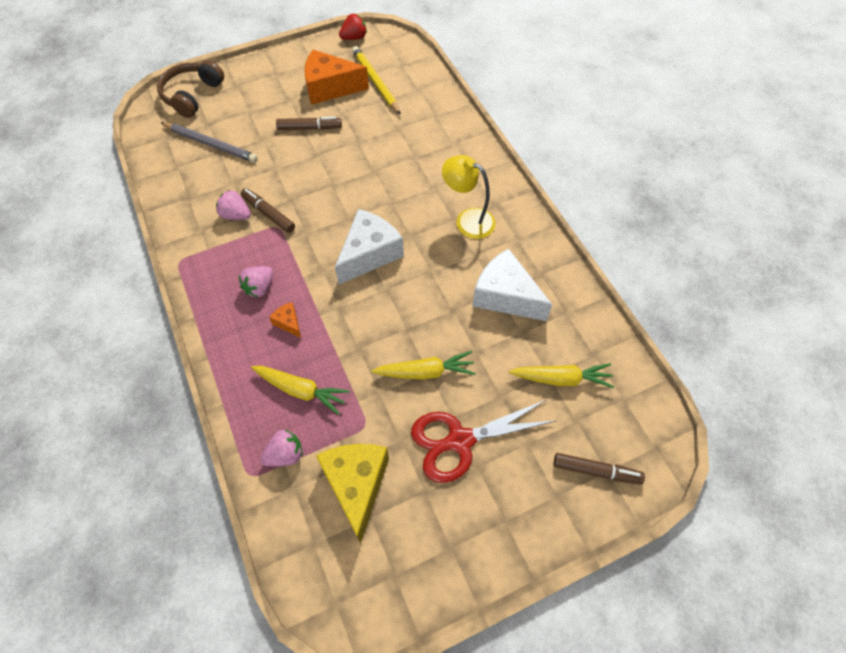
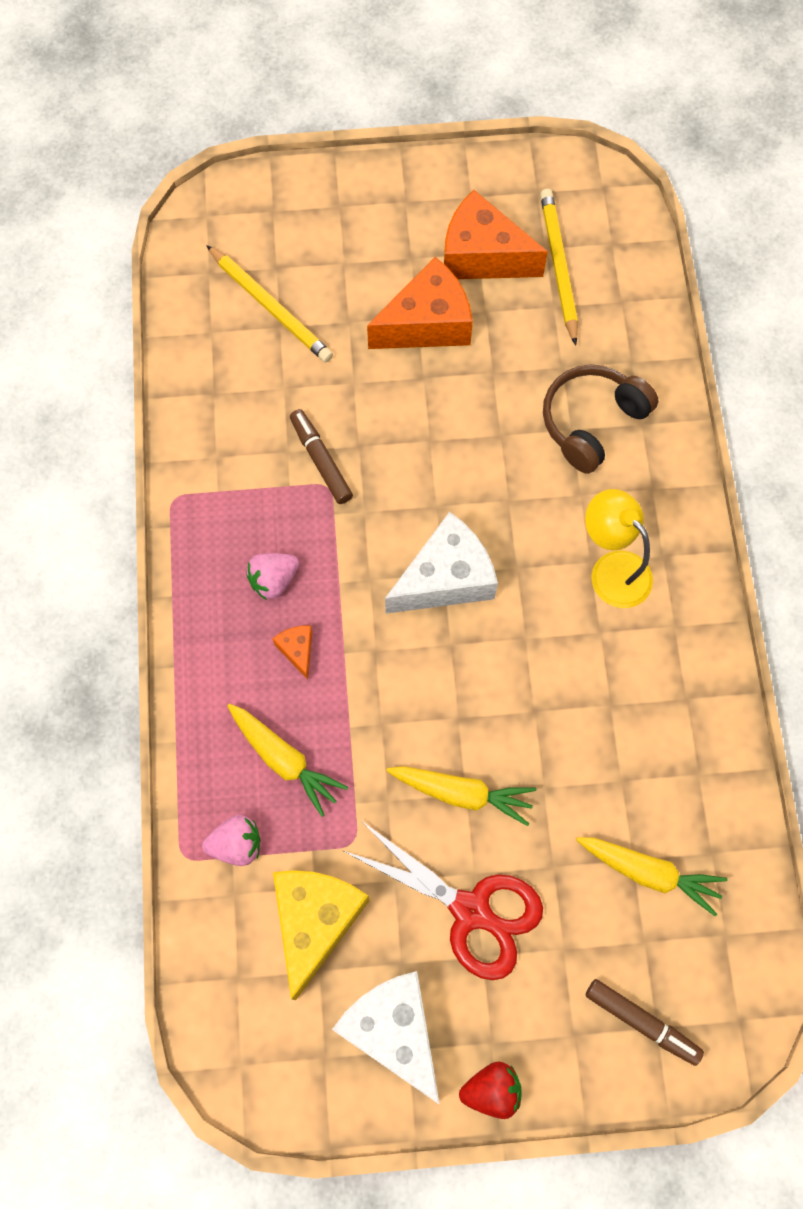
camera: 20 degrees right, 10 degrees up
brown headphones [157,60,224,118] -> brown headphones moved to [543,364,659,474]
grey pencil [160,122,258,162] -> yellow pencil [206,245,333,362]
pink strawberry [216,190,251,220] -> none
brown marker [276,117,342,130] -> orange cheese [367,257,473,349]
red strawberry [339,14,367,40] -> red strawberry moved to [459,1061,521,1119]
red scissors [411,400,557,483] -> red scissors turned 150 degrees counterclockwise [344,822,543,980]
white cheese [472,249,552,321] -> white cheese moved to [332,971,440,1105]

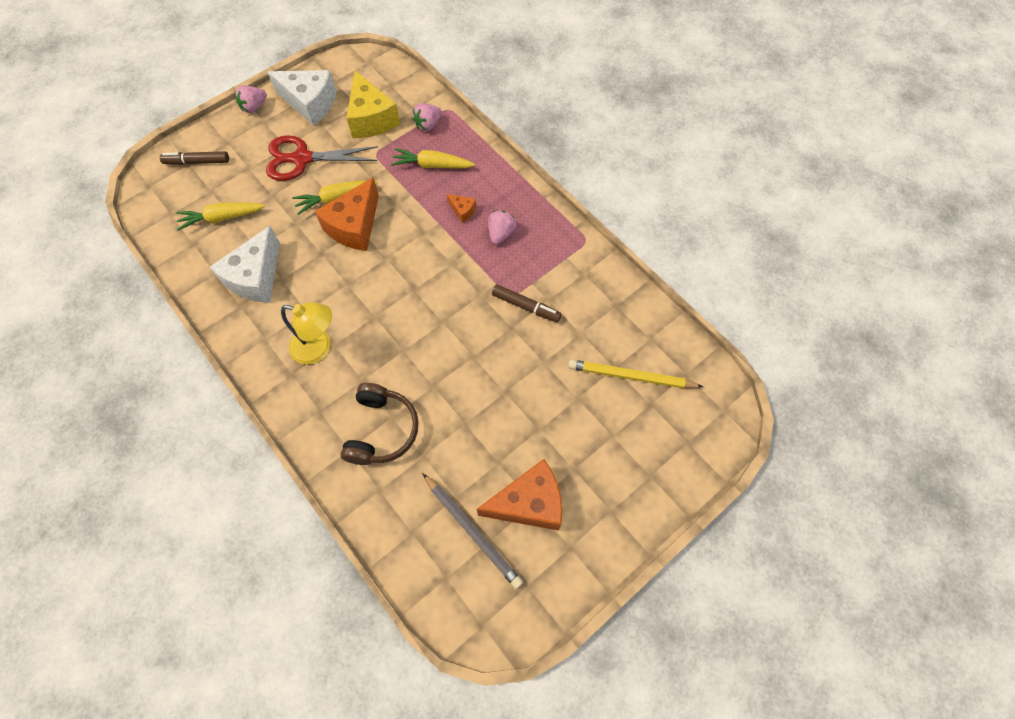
camera: 145 degrees right, 5 degrees down
orange cheese [367,257,473,349] -> orange cheese moved to [314,177,379,251]
white cheese [385,512,498,614] -> white cheese moved to [210,226,280,303]
red strawberry [459,1061,521,1119] -> pink strawberry [235,85,267,113]
yellow pencil [540,189,578,346] -> grey pencil [422,473,523,589]

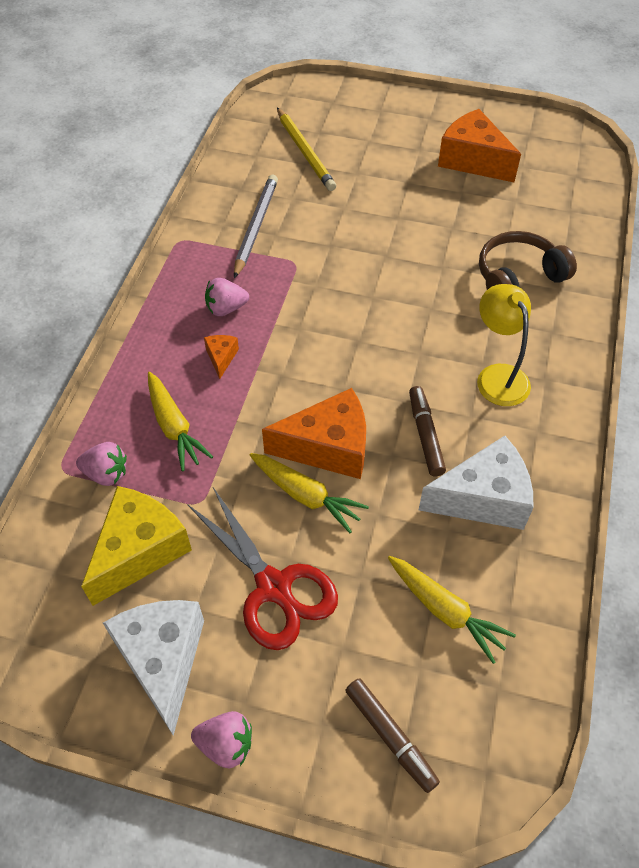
camera: 125 degrees left, 10 degrees down
grey pencil [422,473,523,589] -> grey pencil moved to [234,175,278,278]
brown marker [492,285,562,322] -> brown marker moved to [409,386,446,476]

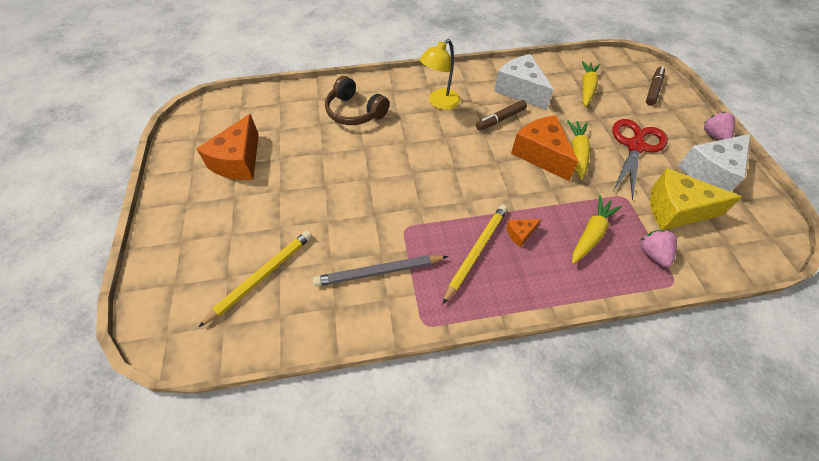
camera: 115 degrees left, 0 degrees up
pink strawberry [205,278,249,316] -> yellow pencil [443,205,508,304]

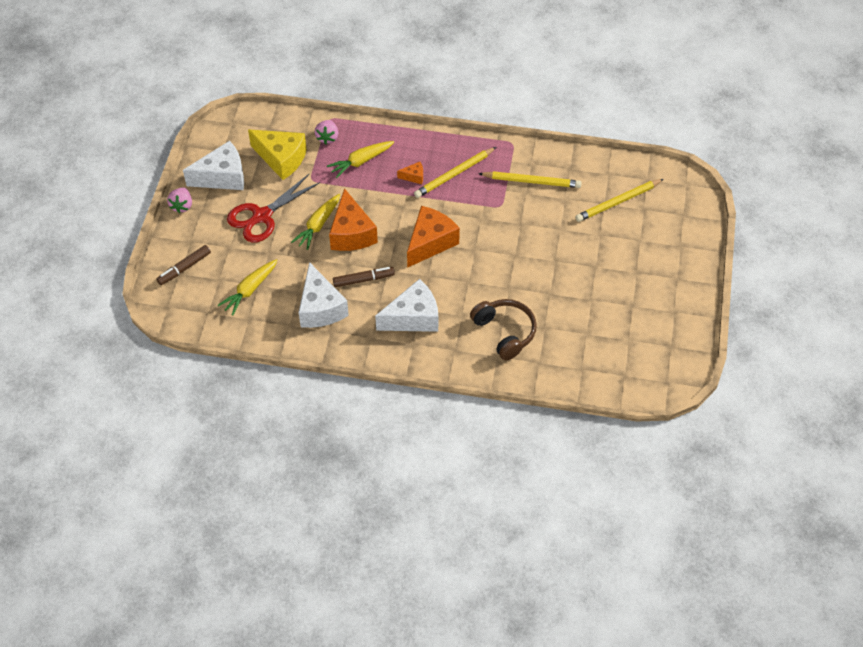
camera: 160 degrees left, 0 degrees up
orange cheese [196,114,259,180] -> orange cheese moved to [407,206,460,268]
grey pencil [313,255,448,286] -> yellow pencil [478,171,582,188]
yellow lamp [420,39,460,110] -> white cheese [375,279,438,332]

